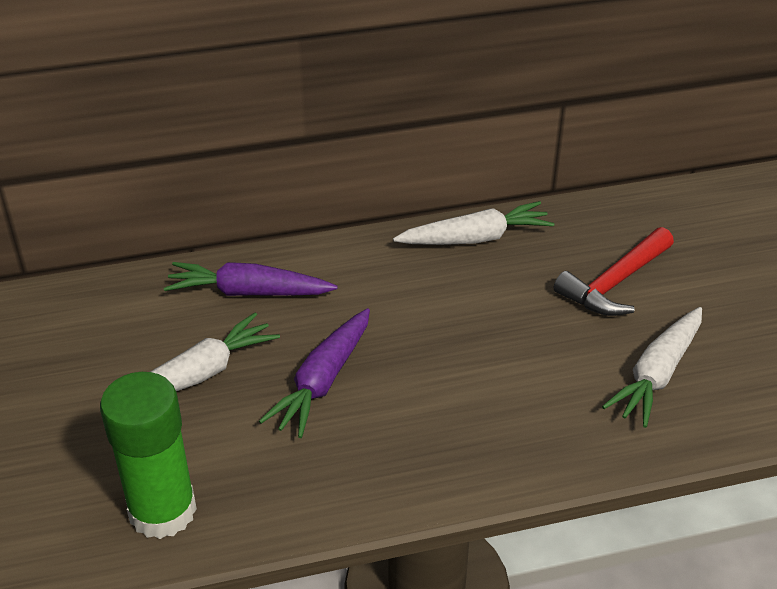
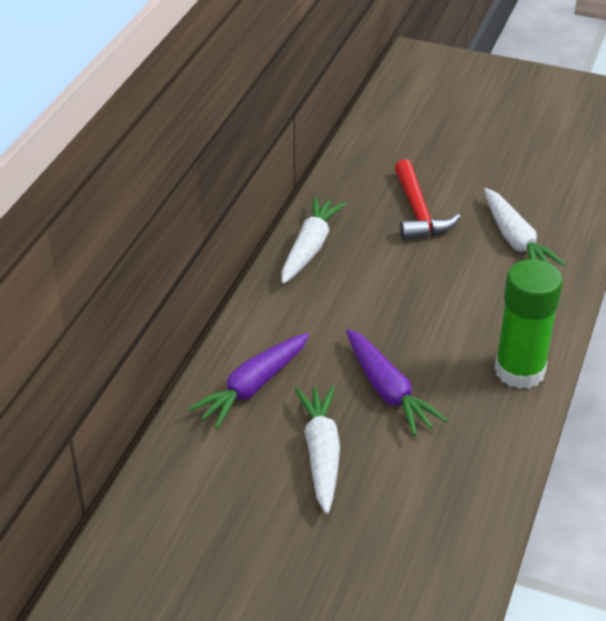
camera: 55 degrees left, 0 degrees up
green glue stick [100,372,197,539] -> green glue stick moved to [494,259,563,389]

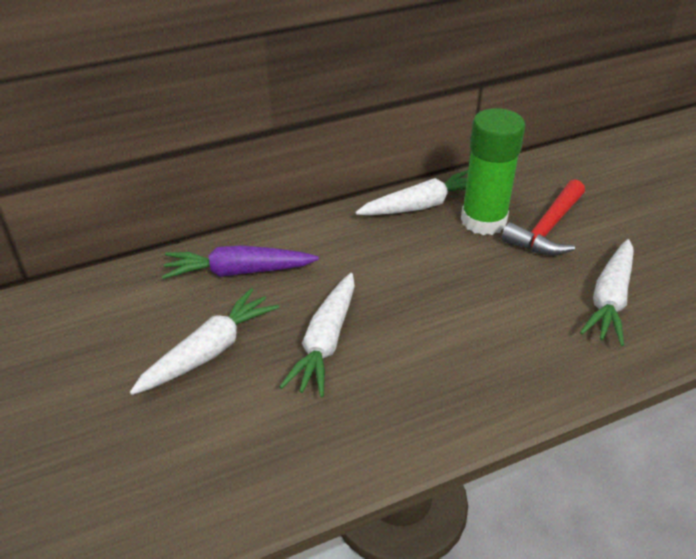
camera: 45 degrees right, 0 degrees up
purple carrot [346,329,448,436] -> white carrot [279,273,355,397]
green glue stick [494,259,563,389] -> green glue stick moved to [461,108,525,235]

